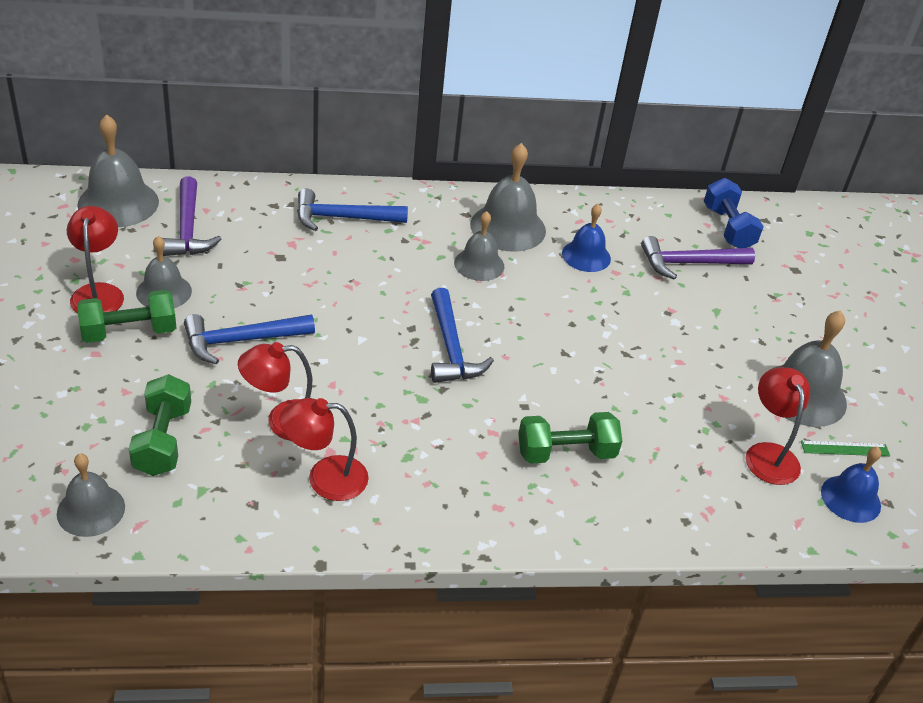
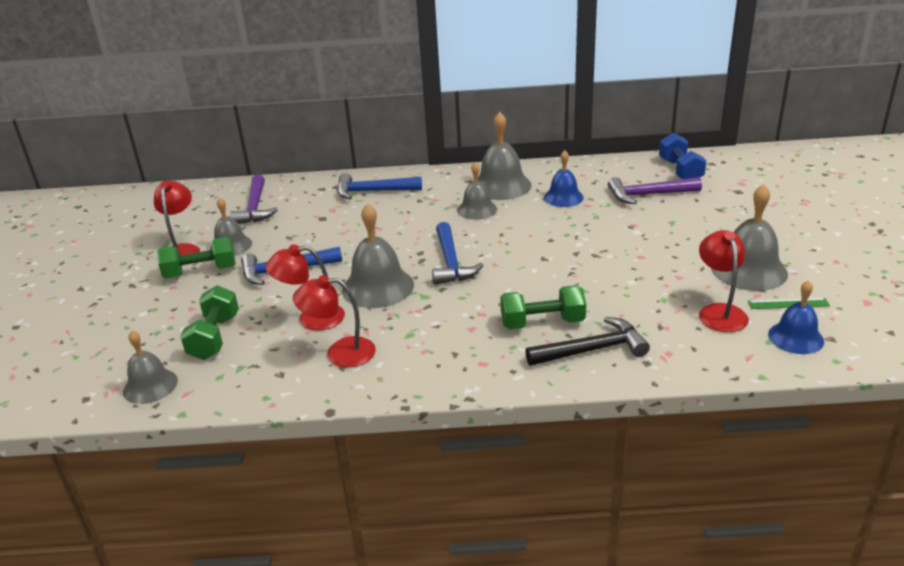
camera: 10 degrees right, 10 degrees down
grey bell [77,114,159,227] -> grey bell moved to [342,203,414,308]
none -> black hammer [525,317,650,366]

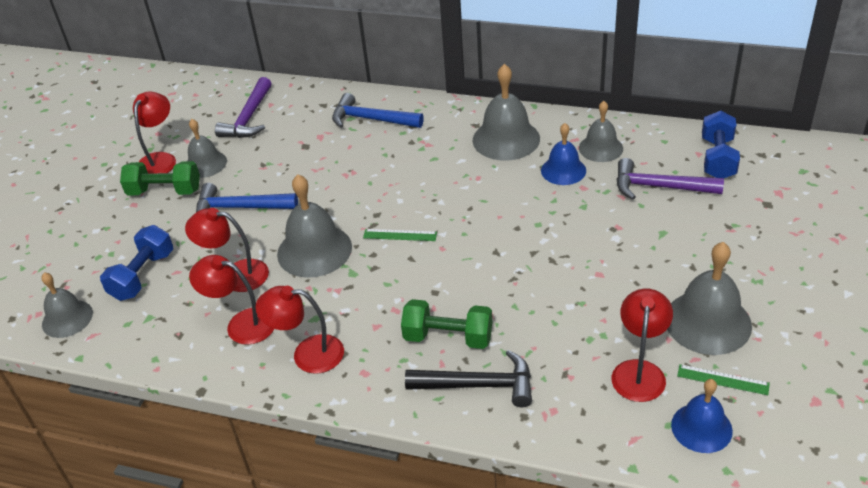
camera: 20 degrees right, 10 degrees up
green dumbbell [180,285,239,360] -> blue dumbbell [100,225,173,301]
blue hammer [432,222,484,285] -> green ruler [363,229,437,241]
grey bell [457,162,497,220] -> grey bell moved to [579,101,623,162]
none -> red lamp [255,286,344,374]

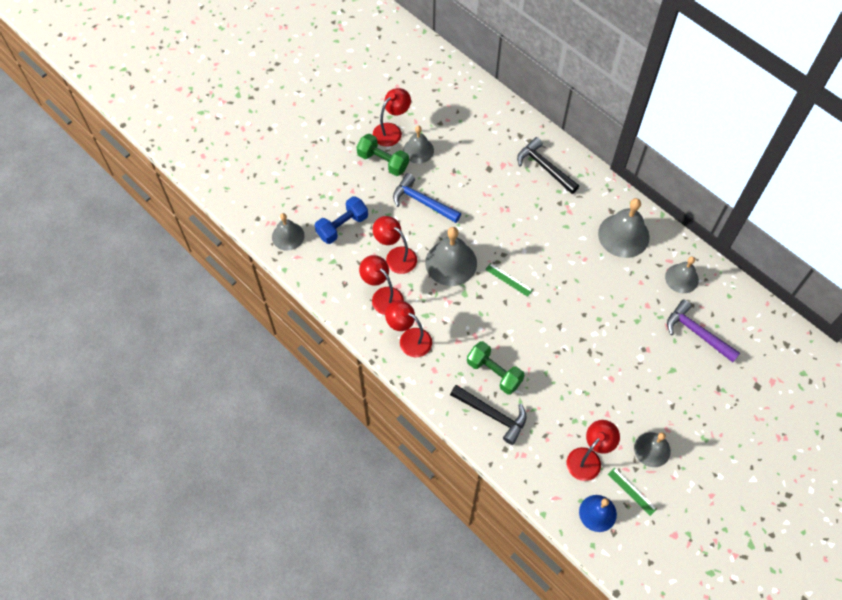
camera: 25 degrees right, 20 degrees up
purple hammer [215,77,272,138] -> none
blue hammer [332,93,424,128] -> black hammer [517,137,579,194]
blue bell [541,123,586,185] -> none
grey bell [667,242,752,355] -> grey bell [634,432,671,467], size x0.64
blue dumbbell [702,111,740,178] -> none

